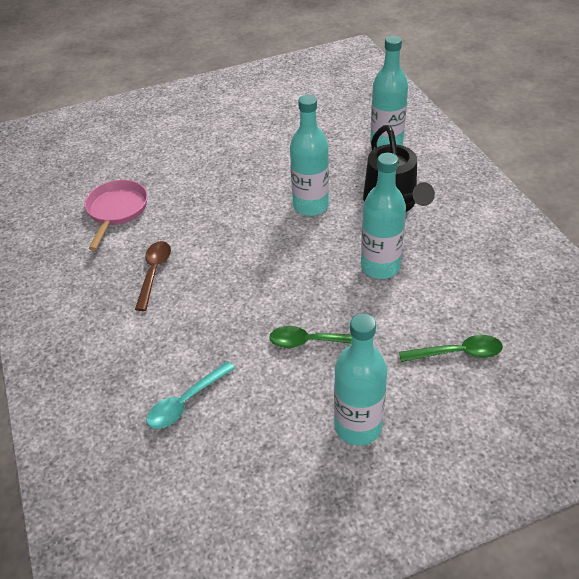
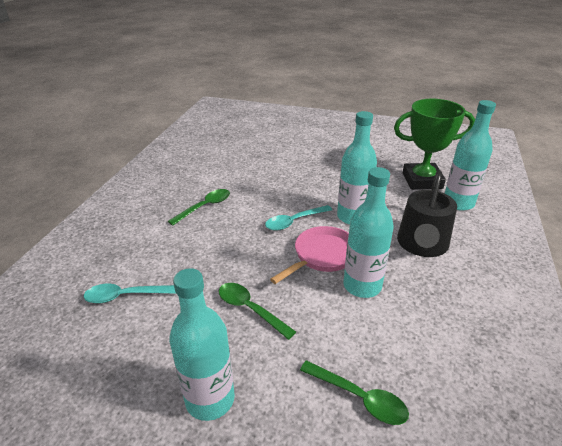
camera: 35 degrees right, 10 degrees down
pink pan [84,180,148,251] -> pink pan moved to [270,226,349,284]
brown spoon [135,241,171,311] -> green spoon [168,189,230,225]
none -> turquoise spoon [265,205,332,231]
none -> green trophy [394,98,475,190]

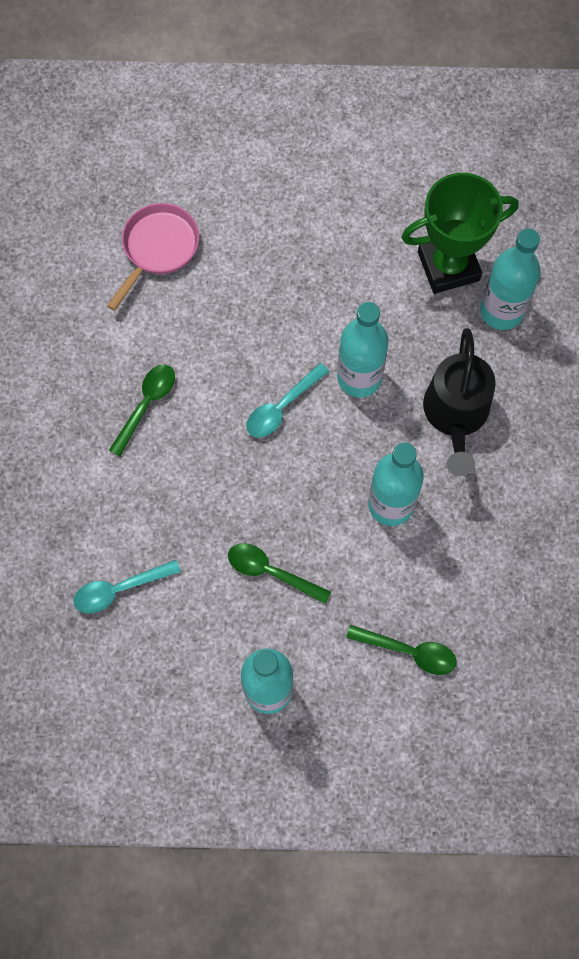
camera: 15 degrees left, 35 degrees up
pink pan [270,226,349,284] -> pink pan moved to [107,203,199,311]

